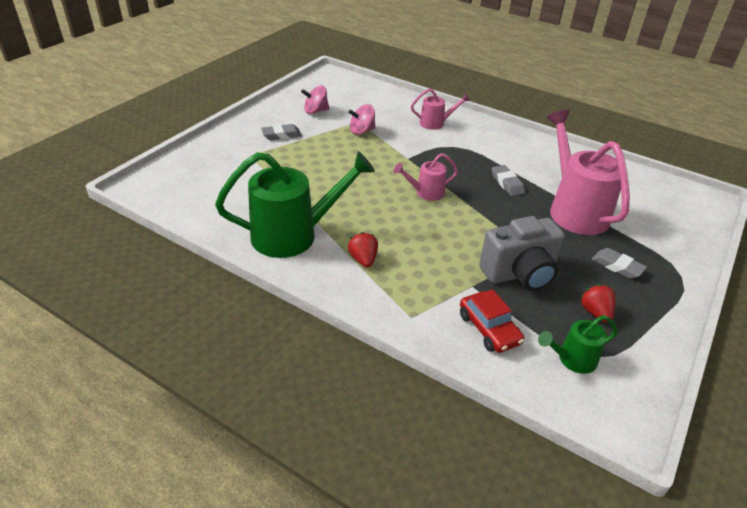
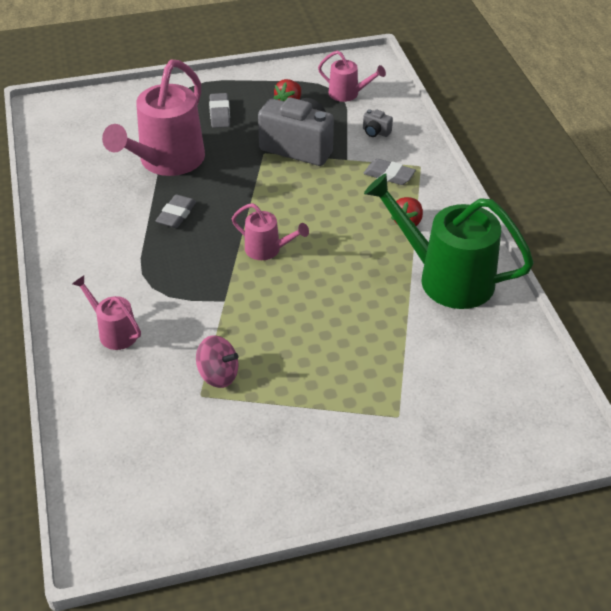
camera: 135 degrees left, 5 degrees up
grey eraser [261,124,302,140] -> grey eraser moved to [364,159,416,185]
pink spinning top [301,86,329,114] -> none
red car [460,289,524,353] -> grey camera [363,109,393,137]
green watering can [538,315,618,374] -> pink watering can [318,50,386,102]

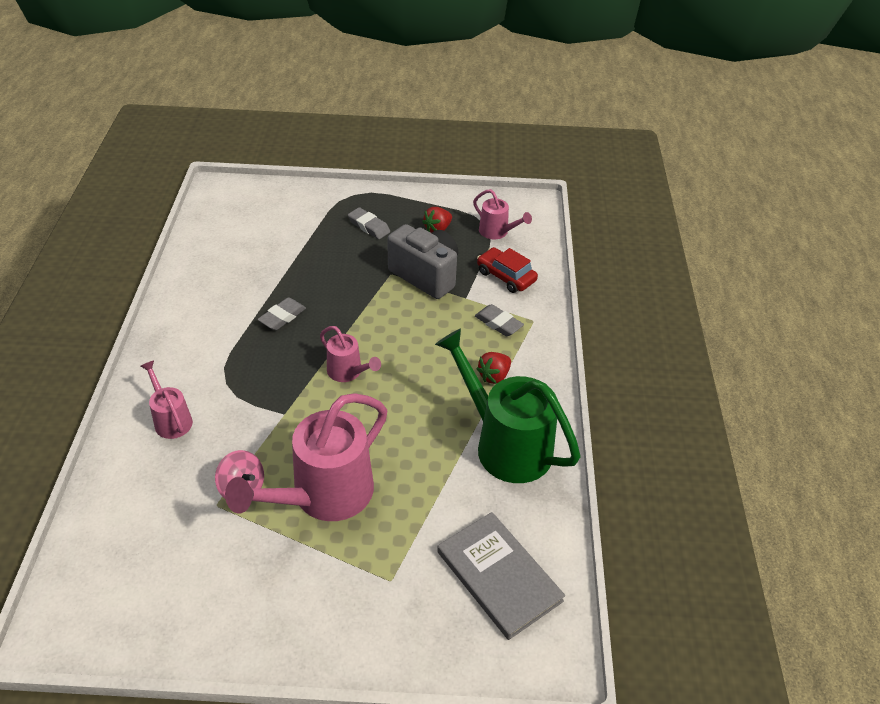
camera: 15 degrees right, 0 degrees up
pink watering can [102,60,205,176] -> pink watering can moved to [225,393,387,521]
grey eraser [209,93,230,128] -> grey eraser turned 60 degrees counterclockwise [348,207,390,239]
grey camera [363,109,393,137] -> red car [477,247,538,293]
none -> grey book [437,512,565,640]

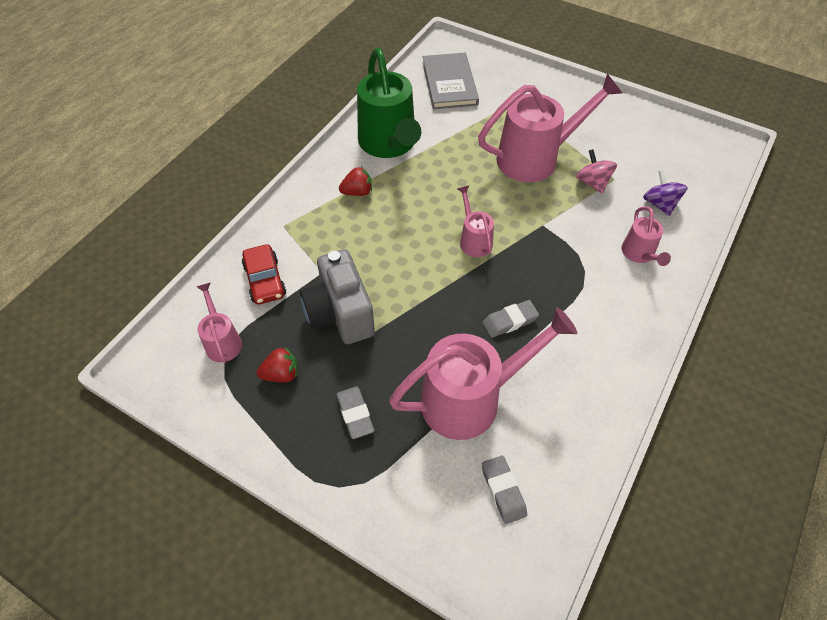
camera: 150 degrees left, 10 degrees up
grey eraser [475,304,524,336] -> grey eraser moved to [482,456,527,524]
none -> pink watering can [389,307,577,440]
none -> purple spinning top [643,170,688,216]

